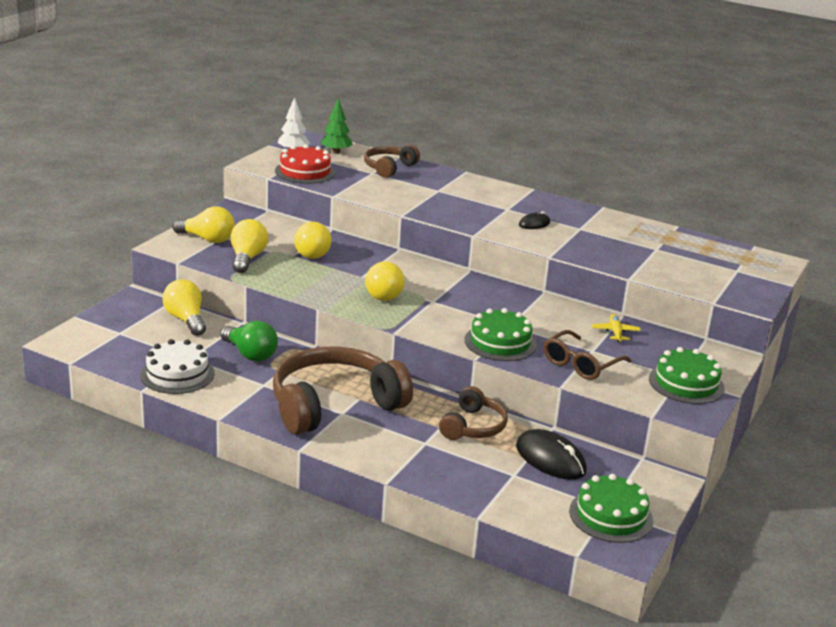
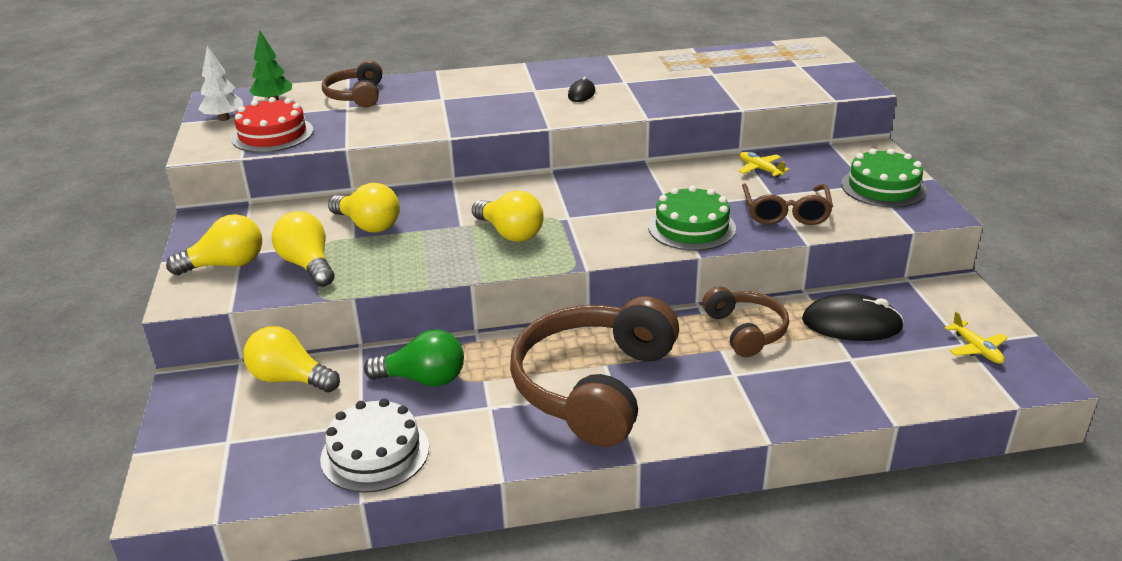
camera: 35 degrees left, 5 degrees up
green cake [569,474,653,543] -> yellow plane [944,311,1008,364]

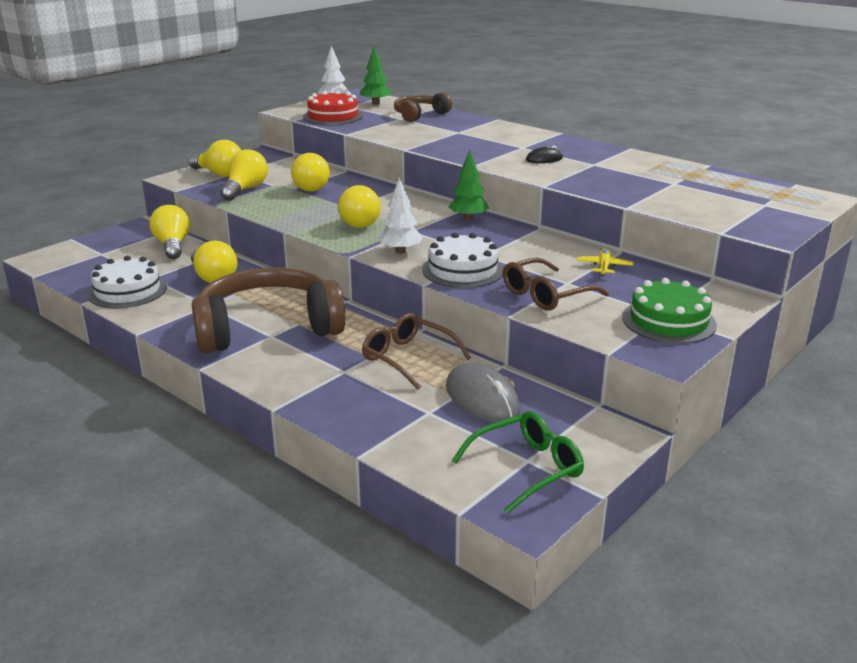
camera: 50 degrees right, 5 degrees down
green light bulb [364,329,464,387] -> yellow light bulb [191,241,237,283]
green cake [648,186,736,251] -> white cake [422,233,504,288]
brown headphones [702,287,789,357] -> brown glasses [362,313,471,389]
black mouse [802,294,904,341] -> grey mouse [446,362,520,423]
yellow plane [944,311,1008,364] -> green glasses [452,411,584,514]
none -> white tree [378,177,422,254]
none -> green tree [448,151,489,221]

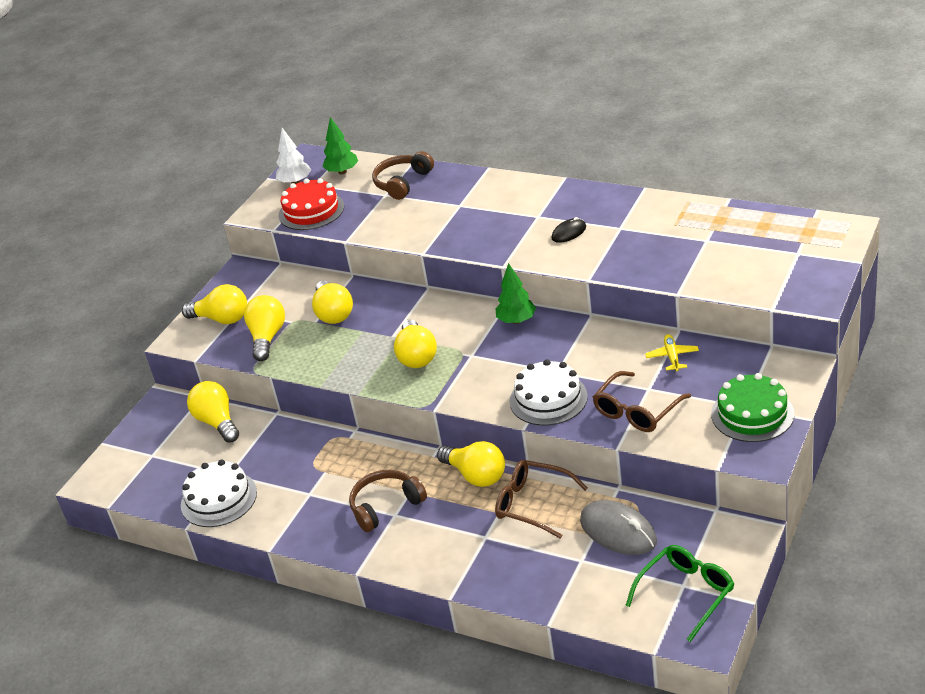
camera: 10 degrees left, 10 degrees up
yellow light bulb [191,241,237,283] -> yellow light bulb moved to [437,441,505,487]
brown headphones [192,267,346,353] -> brown headphones [349,470,427,532], size x0.53
white tree [378,177,422,254] -> none

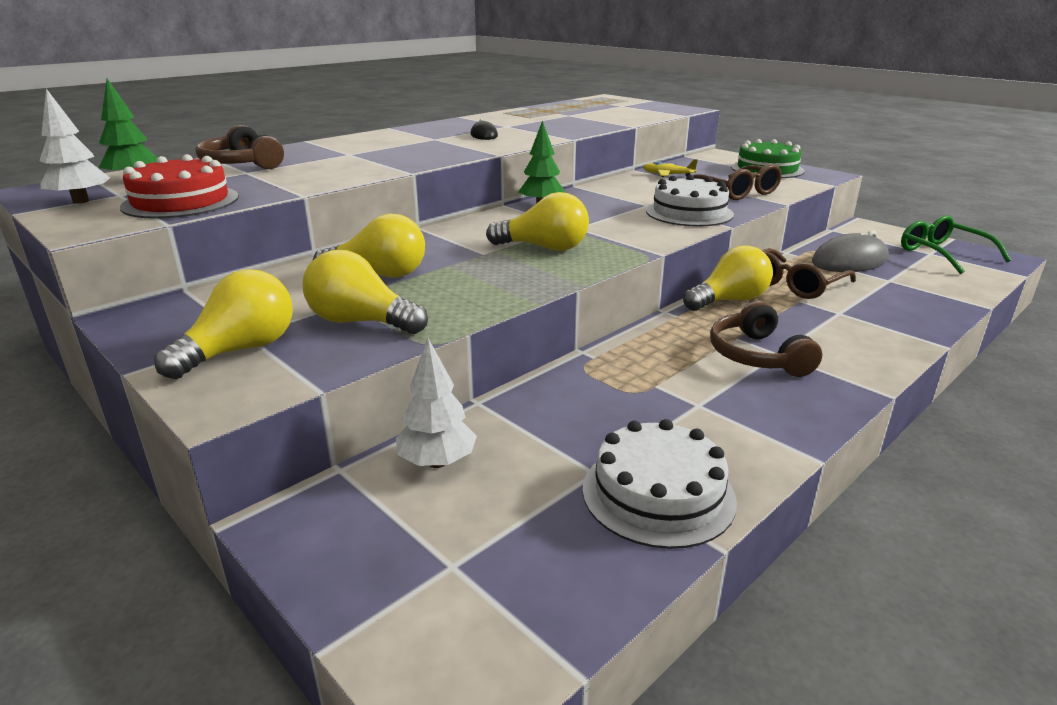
camera: 75 degrees left, 10 degrees down
yellow light bulb [187,381,239,443] -> white tree [396,338,477,468]

